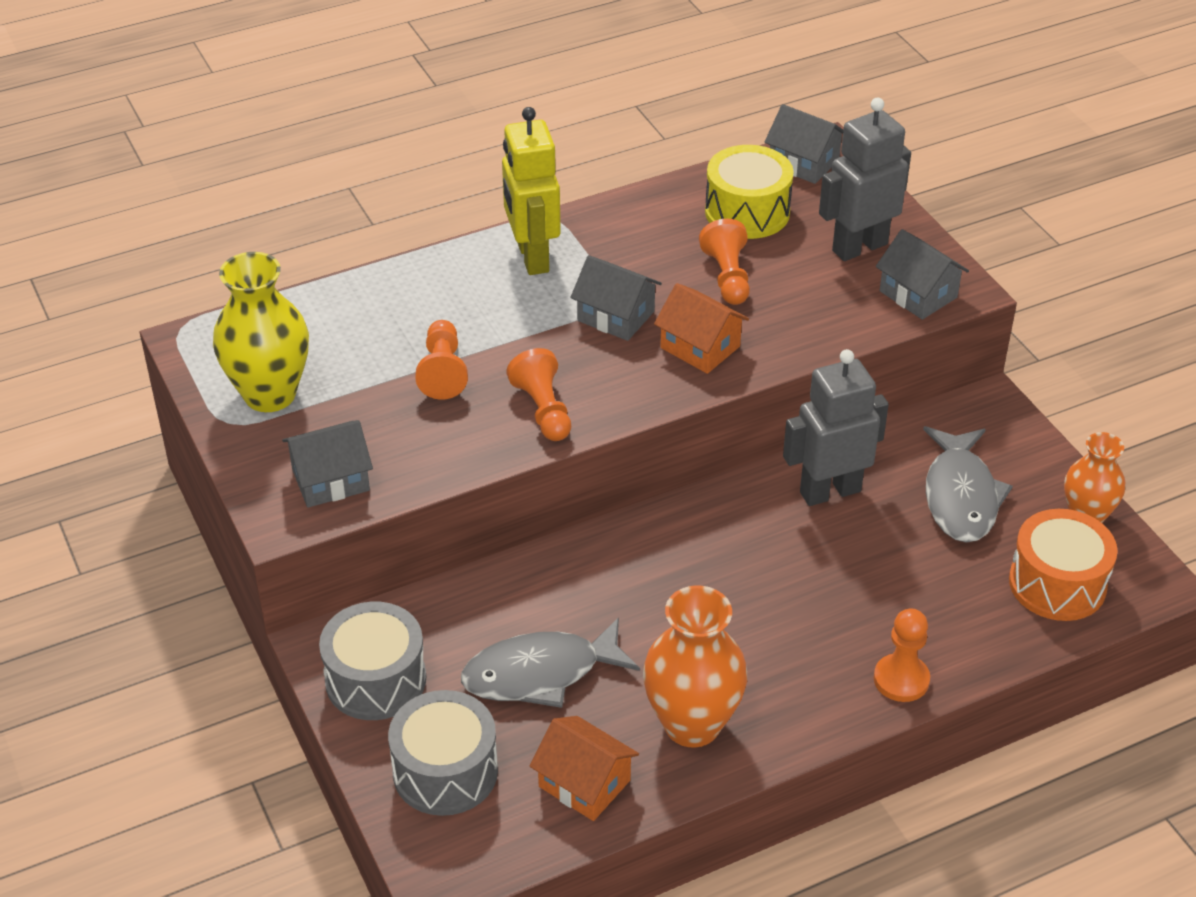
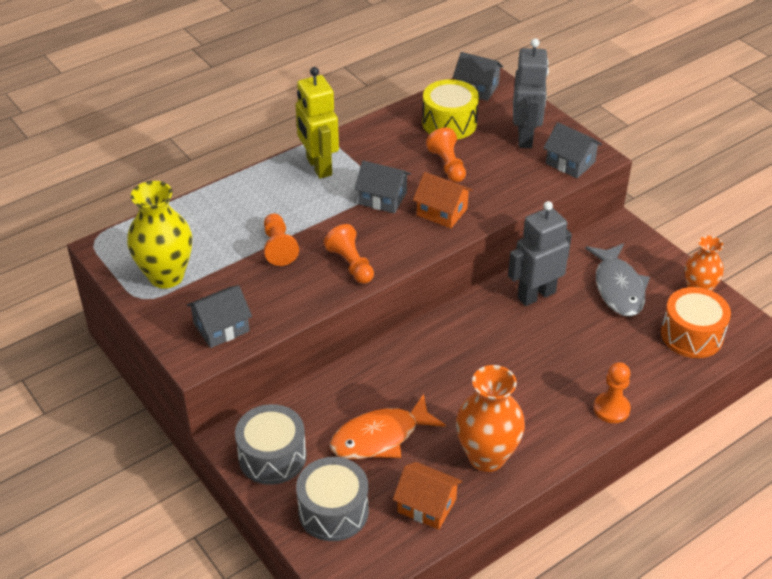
camera: 10 degrees left, 0 degrees up
grey fish [461,617,640,708] -> orange fish [330,394,446,459]
grey robot [819,98,911,261] -> grey robot turned 135 degrees clockwise [513,38,549,148]

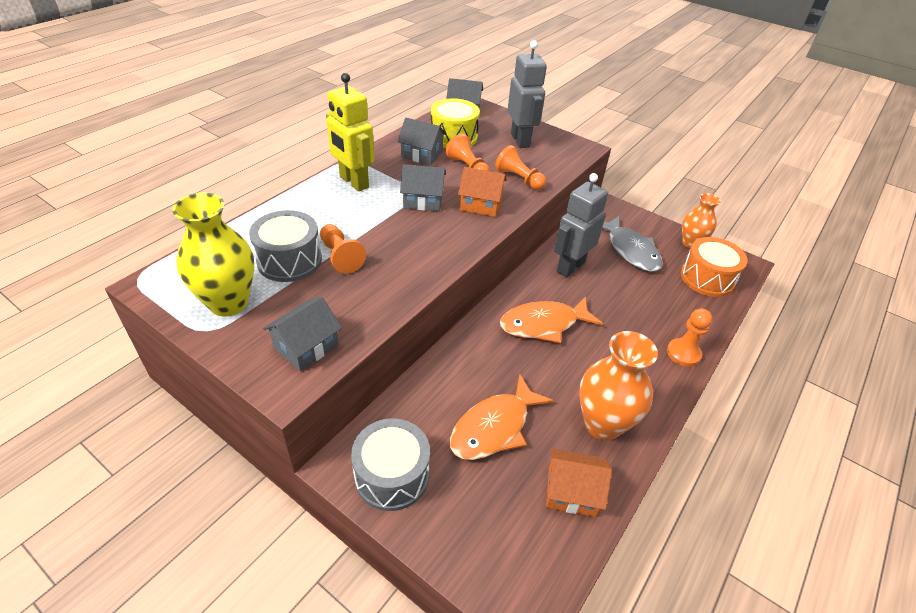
camera: 20 degrees left, 0 degrees up
grey drum [296,457,369,541] -> grey drum moved to [249,210,322,282]
orange pawn [324,224,374,284] -> orange pawn moved to [495,145,546,190]
grey house [544,122,602,178] -> grey house moved to [397,118,447,165]
none -> orange fish [500,297,603,343]

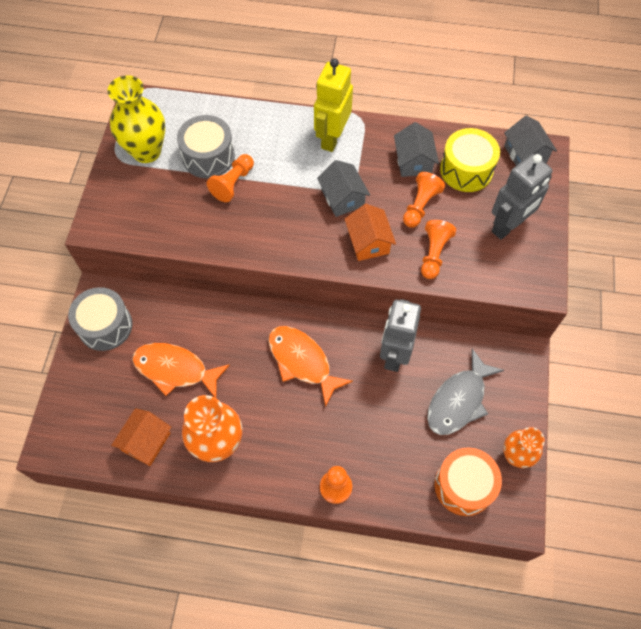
camera: 65 degrees right, 20 degrees up
grey house [263,296,342,371] -> none
orange house [546,448,612,517] -> orange house turned 45 degrees clockwise [111,408,171,466]
grey robot [554,173,608,278] -> grey robot turned 90 degrees counterclockwise [380,299,421,372]

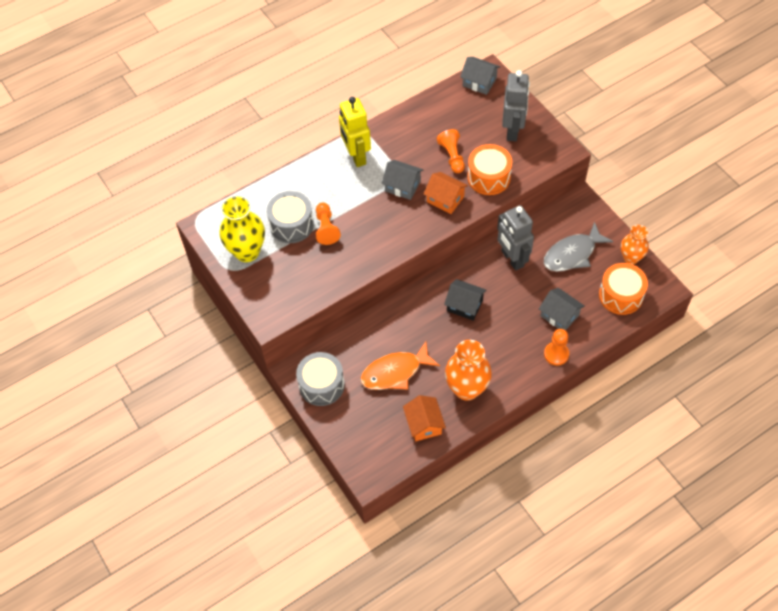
camera: 40 degrees left, 5 degrees down
orange fish [268,326,353,407] -> black house [444,279,487,321]
grey house [394,122,439,177] -> grey house moved to [539,288,585,330]
orange pawn [421,220,456,279] -> orange drum [467,144,512,195]
grey fish [427,349,504,435] -> grey fish turned 60 degrees clockwise [544,222,613,272]
yellow drum [440,128,500,192] -> none

